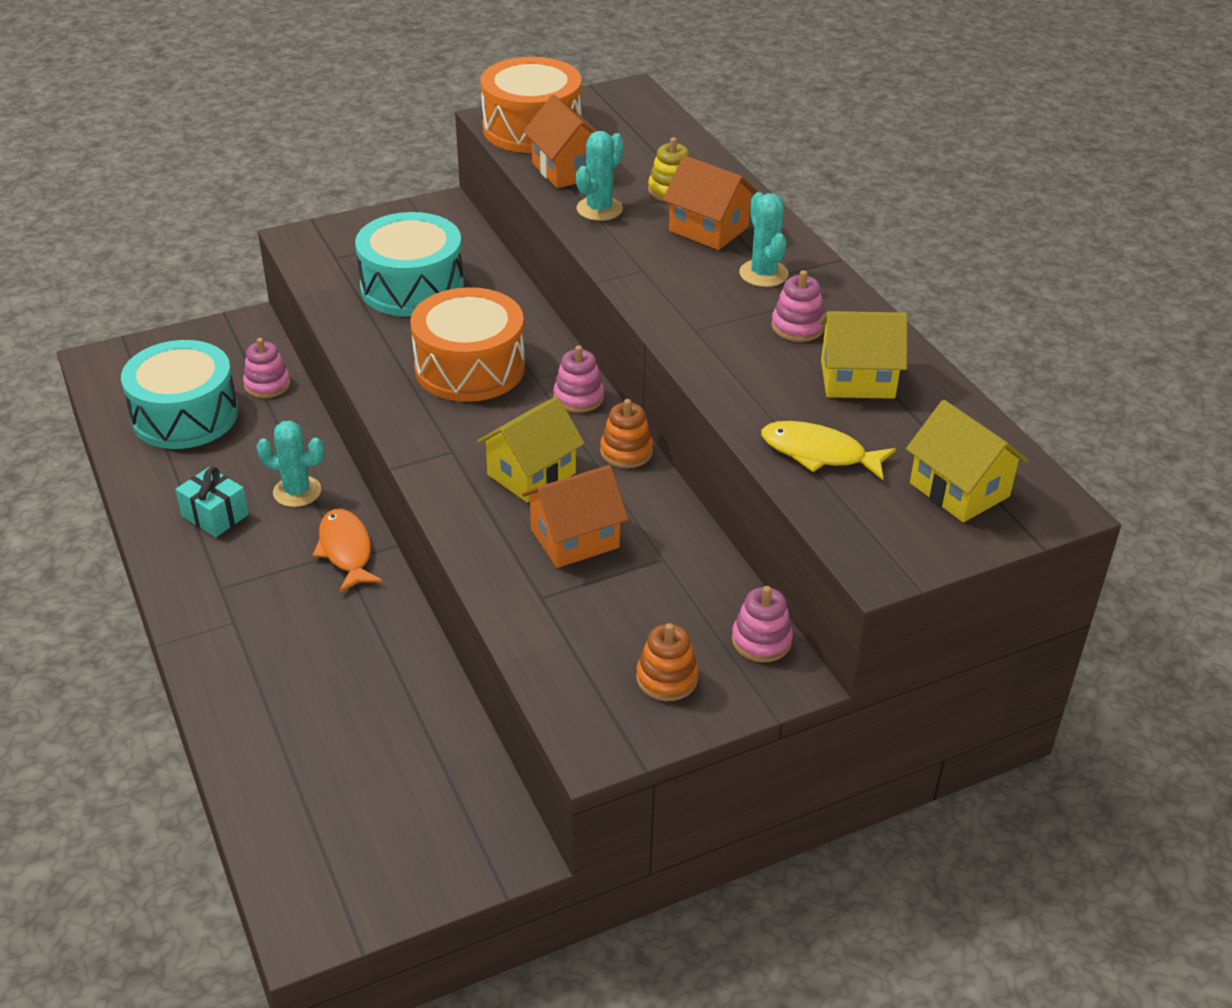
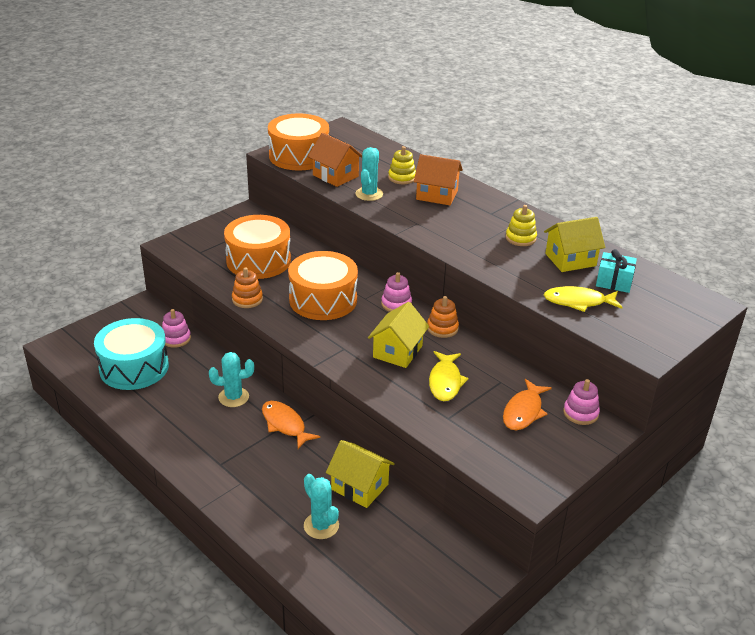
camera: 20 degrees left, 5 degrees down
turquoise gift [175,467,249,537] -> turquoise gift moved to [596,249,637,293]
turquoise drum [355,212,464,317] -> orange drum [224,215,291,279]
orange house [522,465,628,568] -> yellow fish [429,351,468,401]
orange stacking toy [636,623,699,701] -> orange stacking toy moved to [232,268,263,308]
turquoise cactus [739,192,788,287] -> turquoise cactus moved to [304,474,339,539]
pink stacking toy [771,270,825,342] -> yellow stacking toy [506,205,537,246]
yellow house [906,400,1029,522] -> yellow house moved to [326,440,395,508]
none -> orange fish [503,379,552,430]

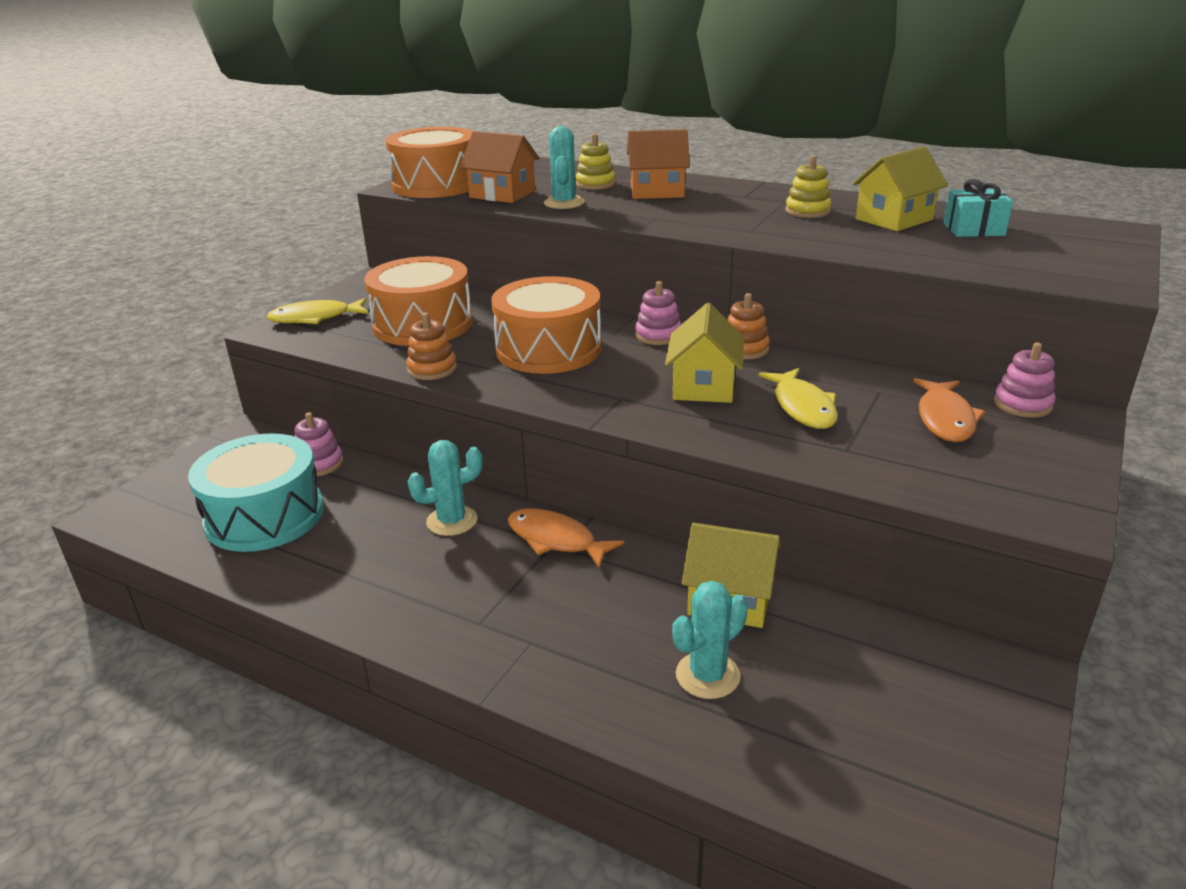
camera: 15 degrees left, 5 degrees down
turquoise cactus [304,474,339,539] -> turquoise cactus turned 75 degrees counterclockwise [672,581,748,699]
yellow fish [544,286,623,312] -> yellow fish moved to [266,298,368,324]

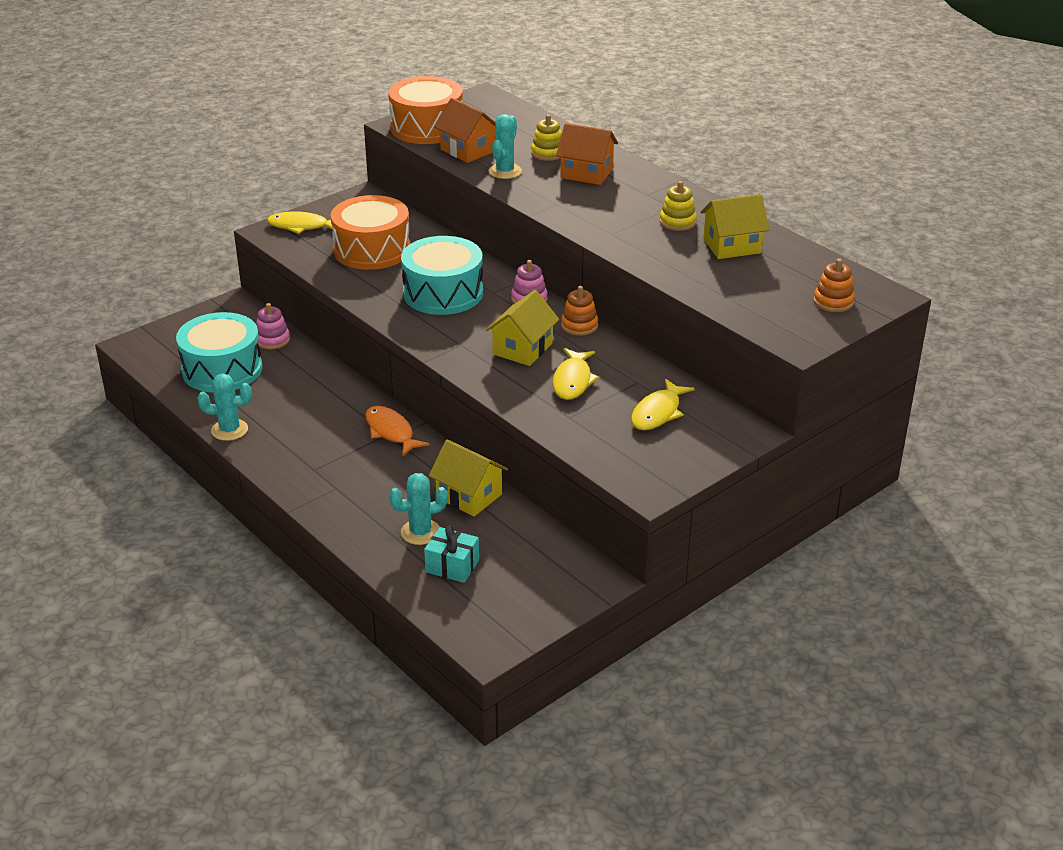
camera: 20 degrees right, 5 degrees up
orange stacking toy [406,313,457,380] -> orange stacking toy moved to [814,259,855,312]
turquoise cactus [408,440,482,536] -> turquoise cactus moved to [198,374,252,441]
orange drum [491,276,601,374] -> turquoise drum [401,236,483,315]
orange fish [913,378,985,442] -> yellow fish [631,379,695,430]
turquoise gift [944,179,1013,237] -> turquoise gift moved to [424,525,479,583]
pink stacking toy [994,342,1056,418] -> none

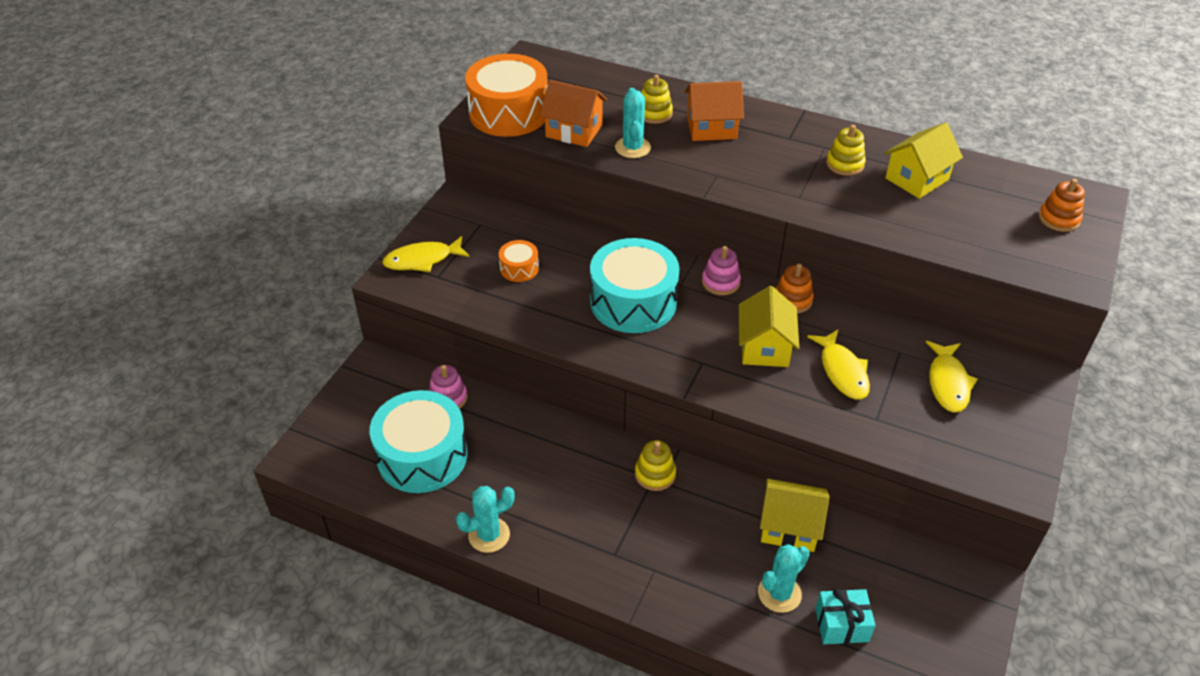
camera: 25 degrees left, 10 degrees up
orange drum [331,195,410,270] -> orange drum [499,240,539,282], size x0.46
orange fish [365,406,430,457] -> yellow stacking toy [635,440,676,491]

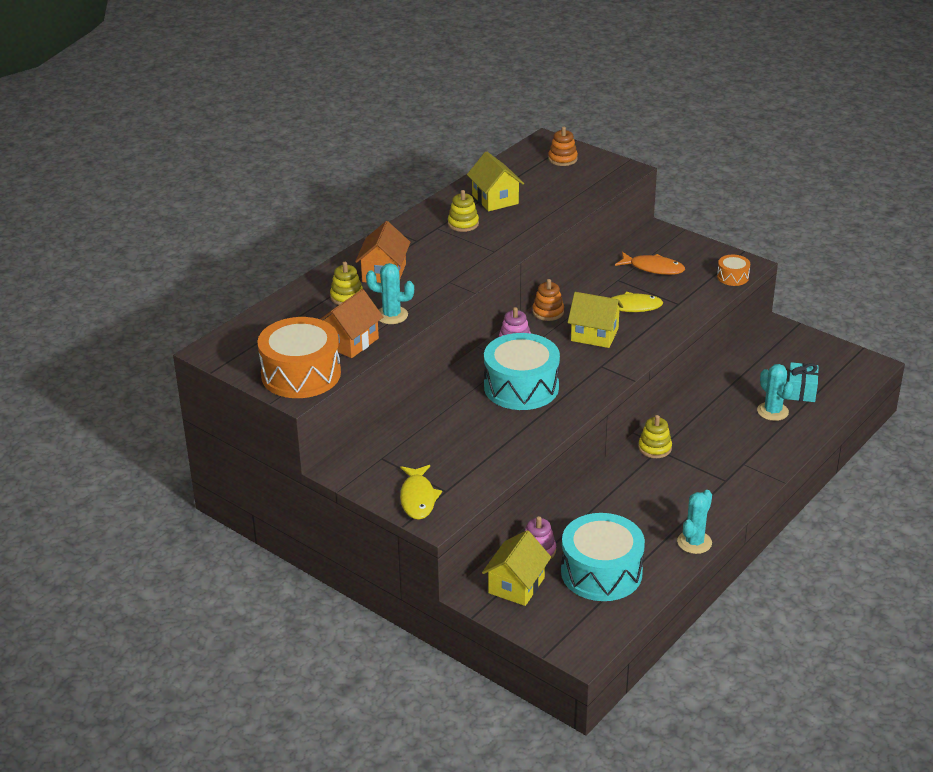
camera: 75 degrees left, 10 degrees down
turquoise cactus [456,486,515,553] -> turquoise cactus turned 45 degrees clockwise [677,490,712,554]
orange drum [499,240,539,282] -> orange drum moved to [717,255,750,286]
yellow house [760,479,829,552] -> yellow house moved to [482,530,551,606]
yellow fish [926,341,978,413] -> orange fish [615,252,685,275]

